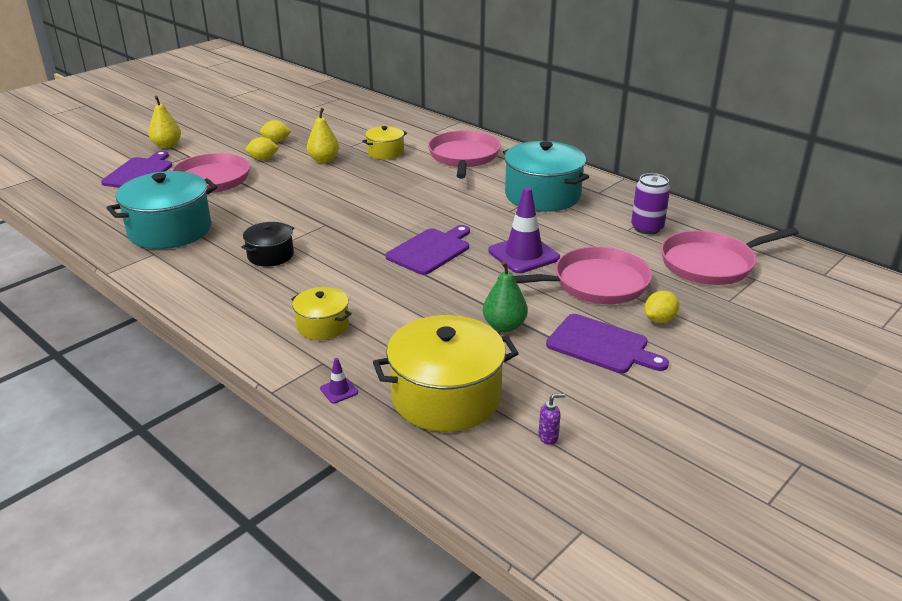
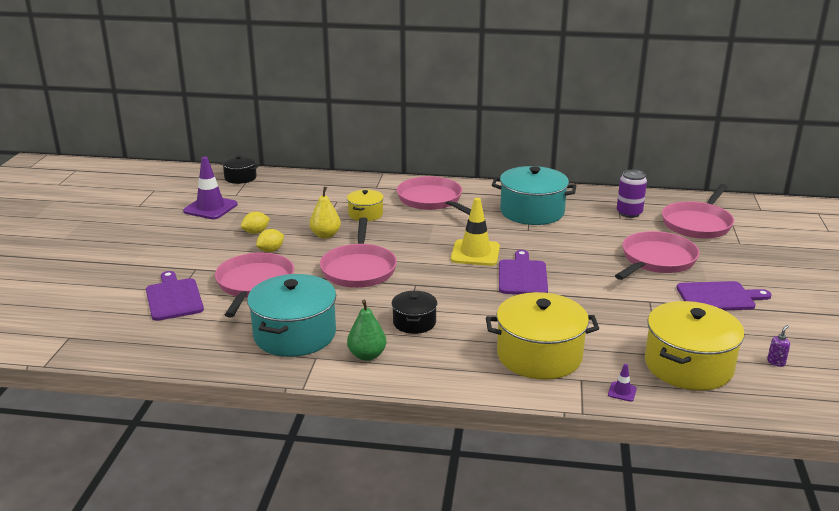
camera: 35 degrees left, 5 degrees down
yellow pear [148,96,181,148] -> none
yellow pot [291,287,352,340] -> yellow pot [486,292,599,380], size x1.86
green pear [483,261,528,332] -> green pear moved to [347,300,386,361]
purple traffic cone [488,187,560,273] -> purple traffic cone moved to [183,157,238,219]
yellow lemon [644,291,679,323] -> none
none -> black pot [219,155,259,184]
none -> pink pan [320,217,397,288]
none -> yellow traffic cone [451,198,500,266]

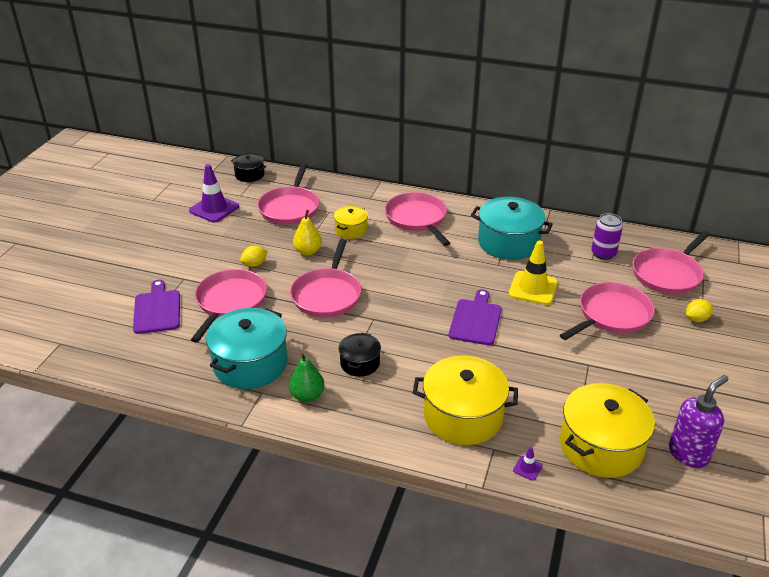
camera: 10 degrees right, 10 degrees up
yellow lemon [241,212,270,234] -> yellow lemon moved to [686,299,713,322]
yellow traffic cone [451,198,500,266] -> yellow traffic cone moved to [509,241,558,305]
purple cutting board [676,281,771,310] -> none
purple soap dispenser [767,325,790,367] -> purple soap dispenser [669,375,729,468], size x2.45
none -> pink pan [257,163,319,225]

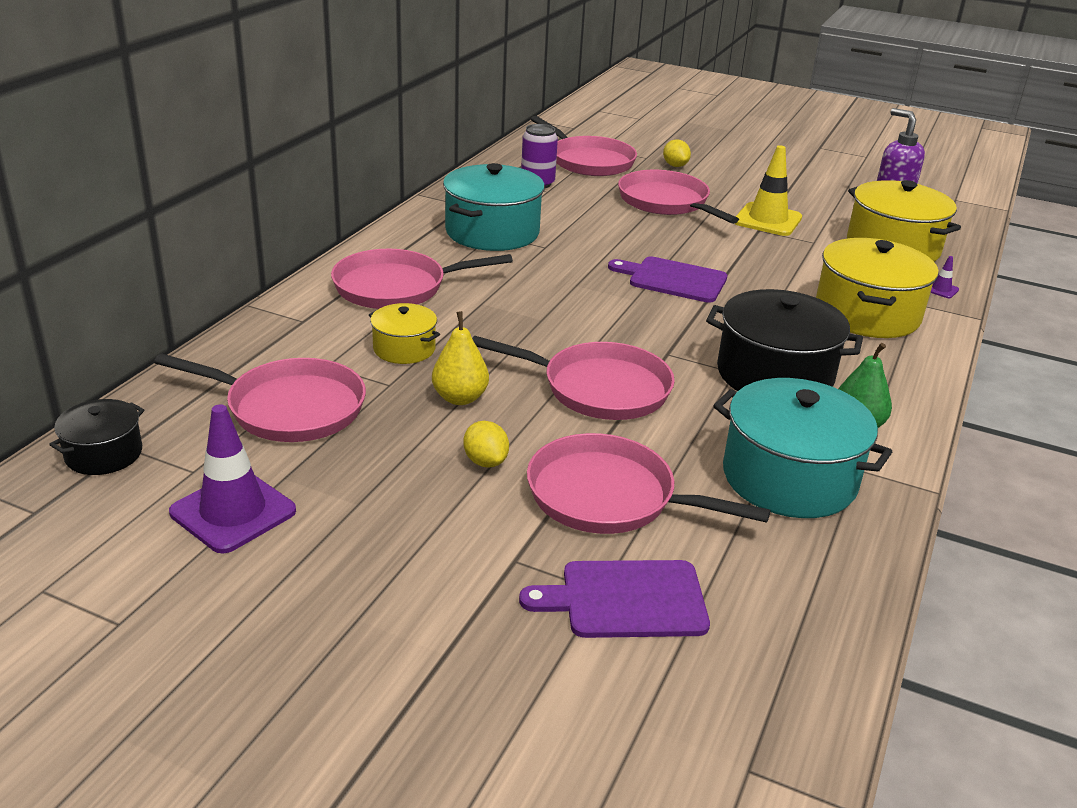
camera: 85 degrees left, 5 degrees down
black pot [339,333,381,377] -> black pot [706,289,863,391], size x1.86
yellow traffic cone [509,241,558,305] -> yellow traffic cone moved to [734,145,802,236]

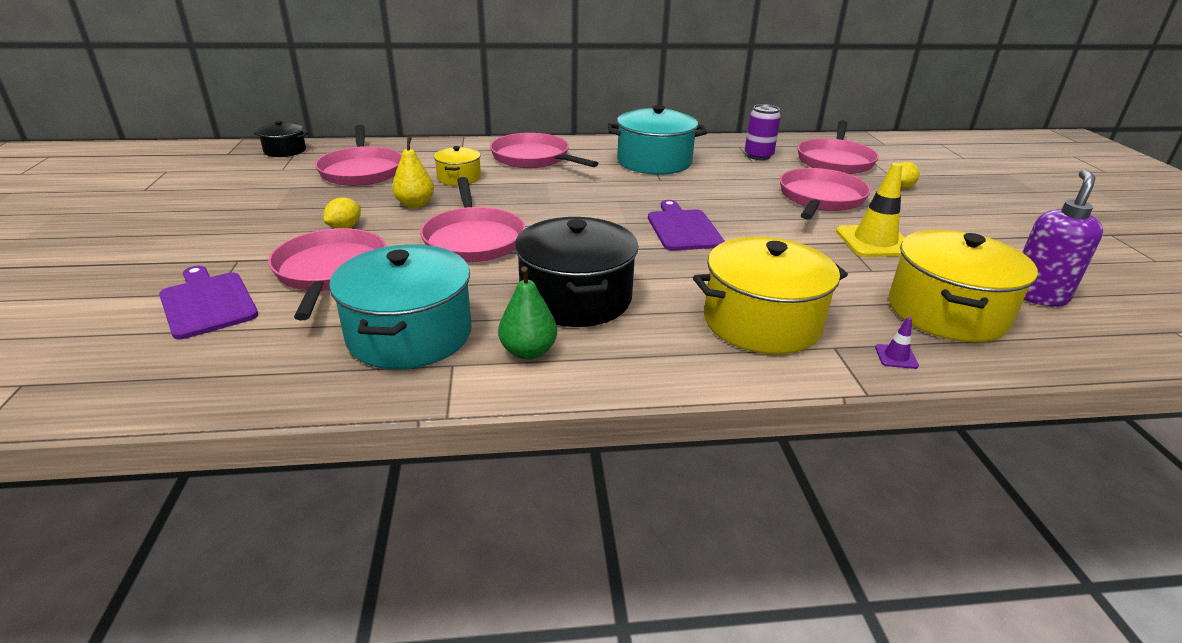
camera: 60 degrees right, 0 degrees up
purple traffic cone [169,404,296,553] -> none

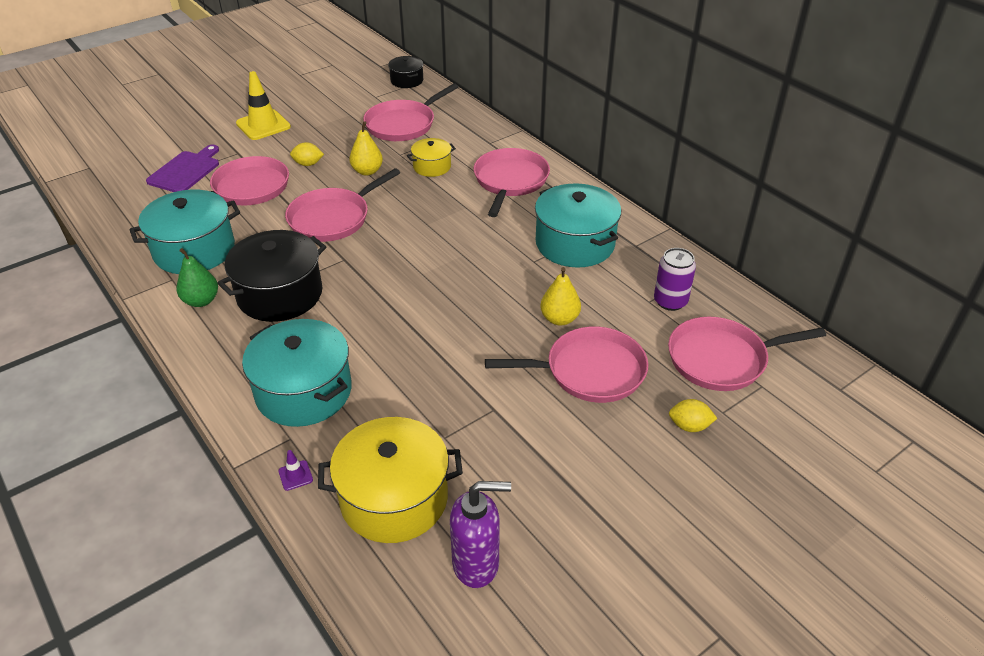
camera: 60 degrees right, 10 degrees up
purple cutting board [648,200,725,251] -> none
yellow pot [693,236,848,354] -> turquoise pot [242,319,352,427]
yellow traffic cone [836,163,905,257] -> yellow traffic cone moved to [236,71,291,140]
none -> yellow pear [540,267,581,326]

